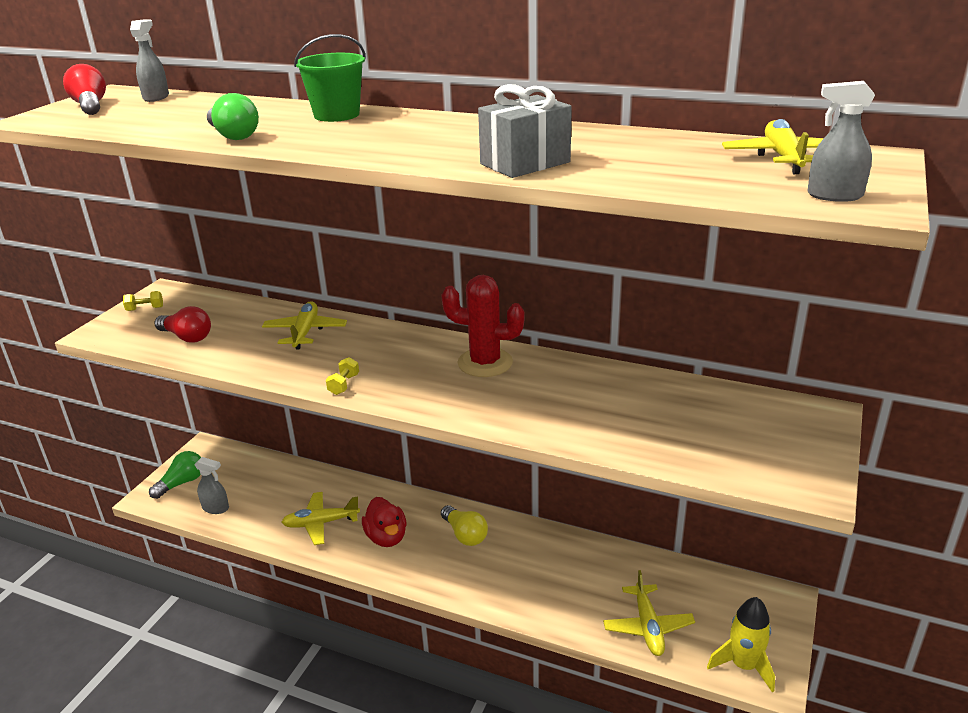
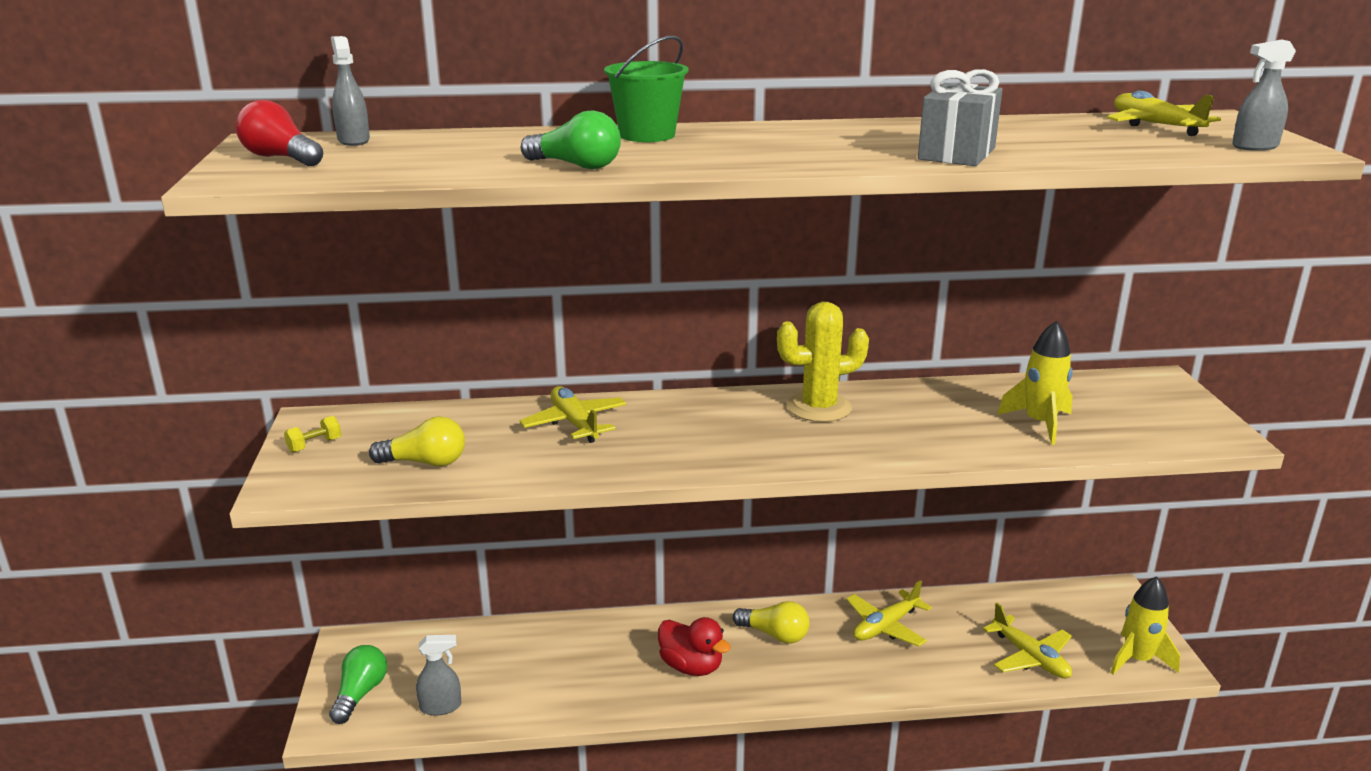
camera: 30 degrees left, 5 degrees down
red light bulb [154,306,211,343] -> yellow light bulb [369,416,465,466]
yellow plane [282,492,360,545] -> yellow plane moved to [846,580,932,647]
yellow dumbbell [326,357,359,395] -> none
red cactus [441,275,525,377] -> yellow cactus [777,302,869,422]
none -> yellow rocket [997,321,1073,445]

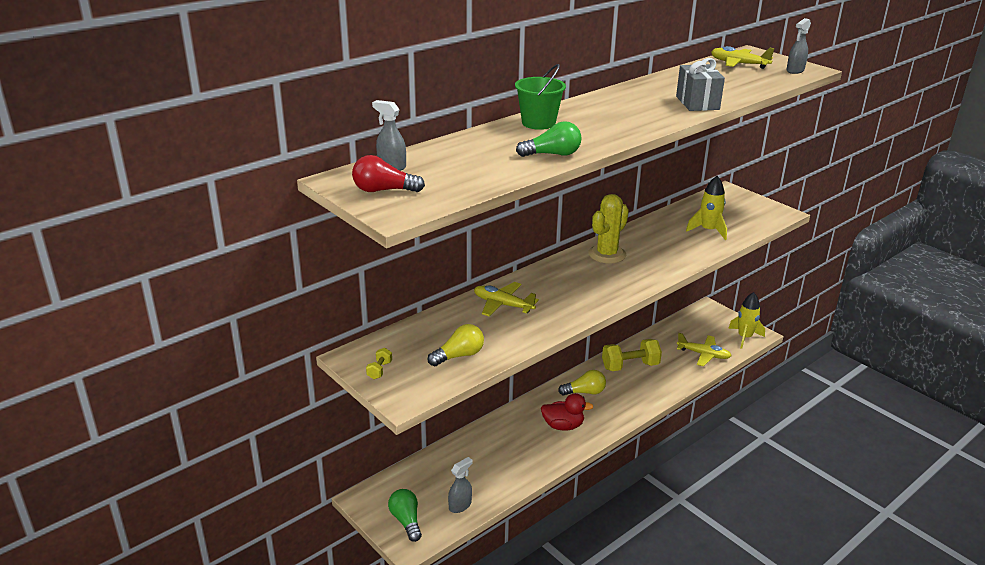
camera: 35 degrees left, 5 degrees up
yellow plane [846,580,932,647] -> yellow dumbbell [602,339,662,371]

